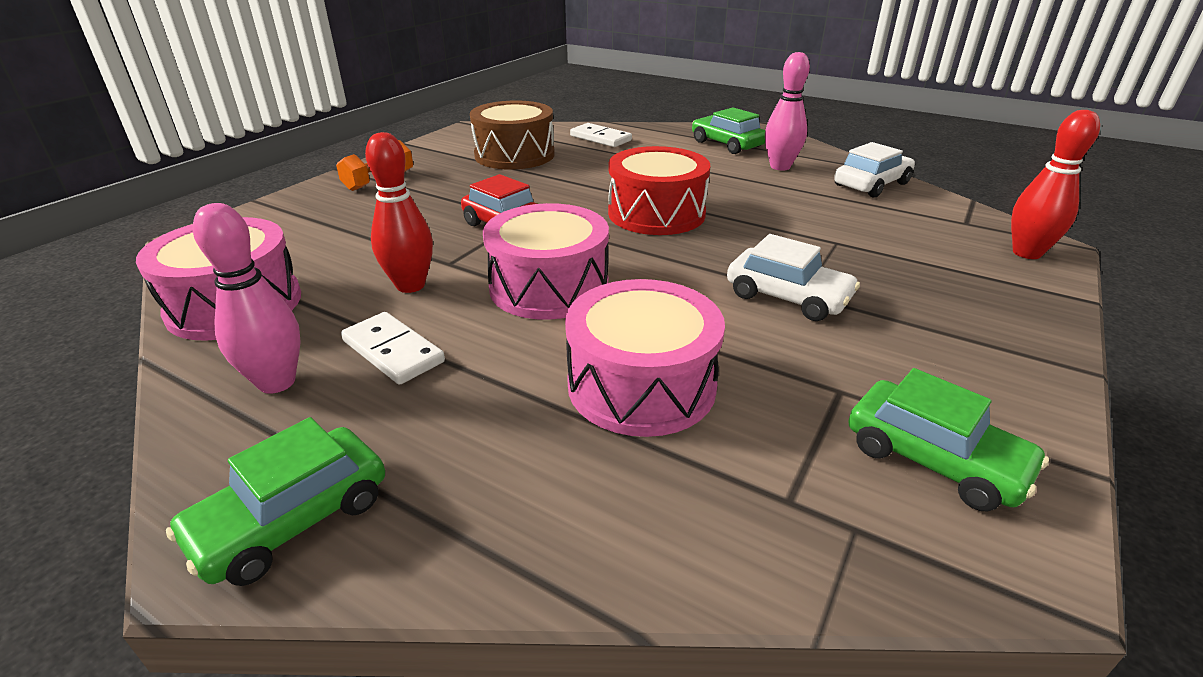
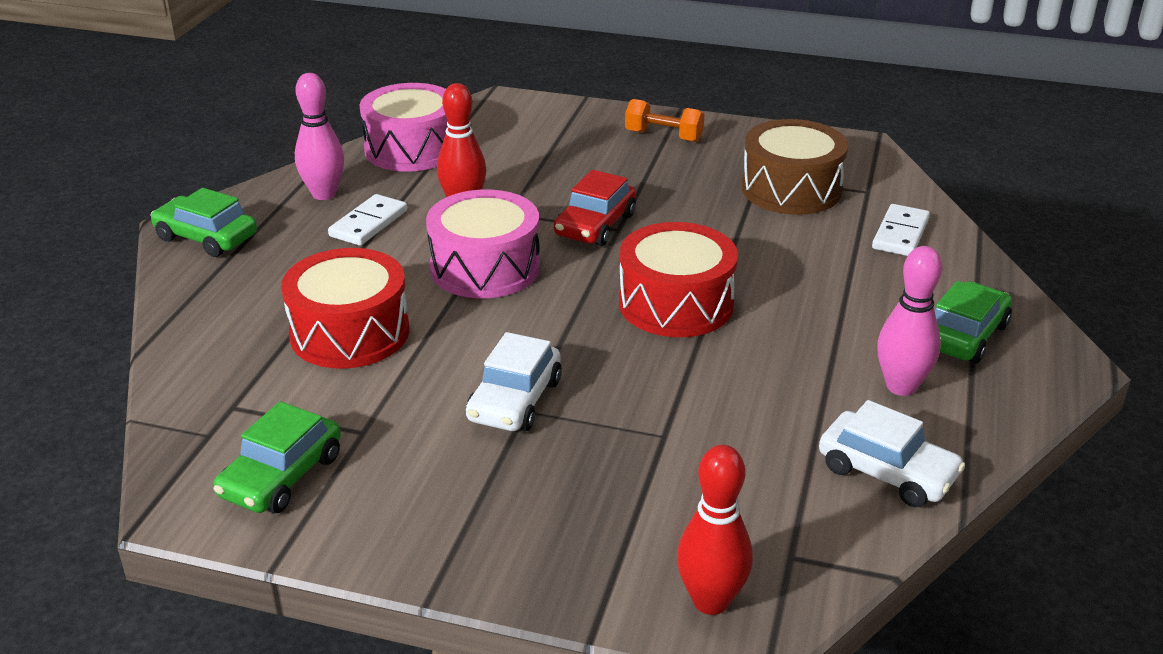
camera: 75 degrees right, 0 degrees up
pink drum [565,279,725,437] -> red drum [281,248,410,369]

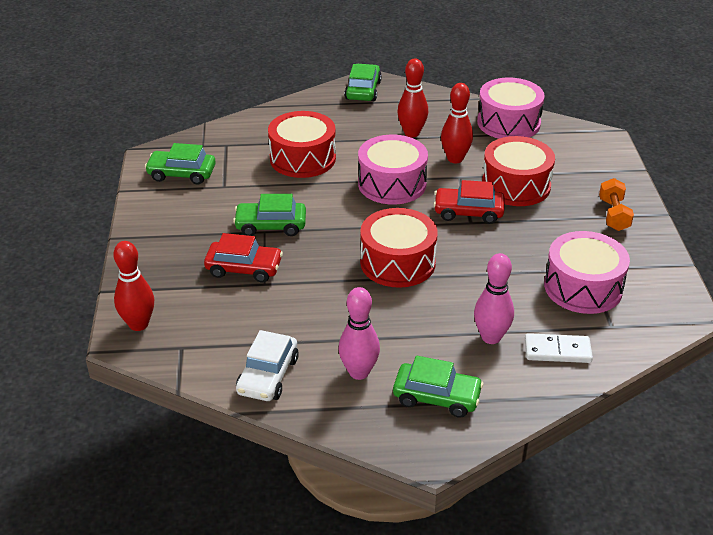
camera: 70 degrees right, 5 degrees up
pink bowling pin [295,73,344,200] -> pink bowling pin moved to [474,253,514,344]
white domino [328,194,407,246] -> red bowling pin [397,58,428,137]
white car [466,332,562,432] -> green car [233,194,306,236]
brown drum [742,119,848,215] -> pink drum [544,231,630,314]
none -> red car [204,233,283,282]
none -> red drum [482,136,555,206]

